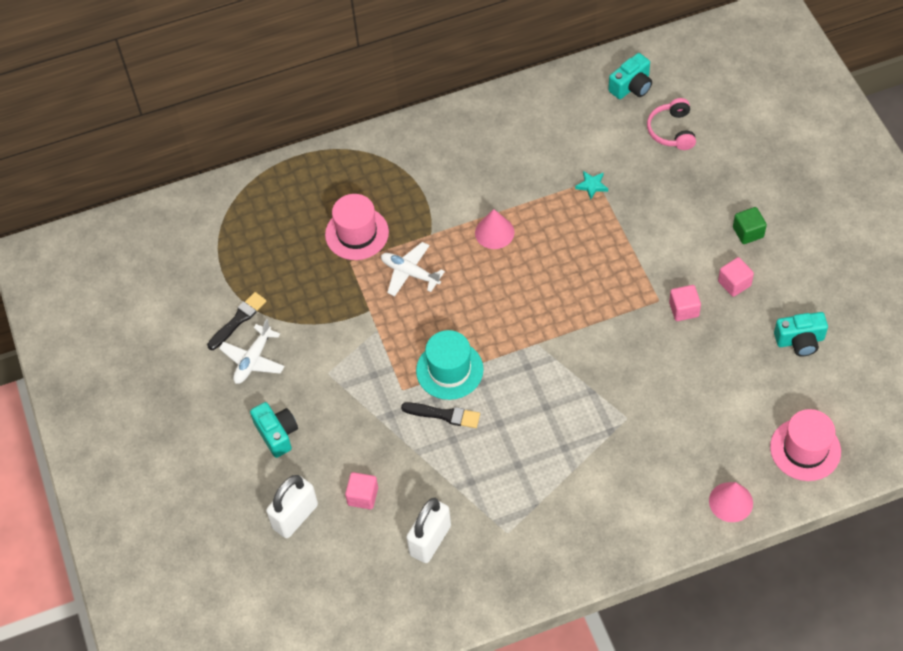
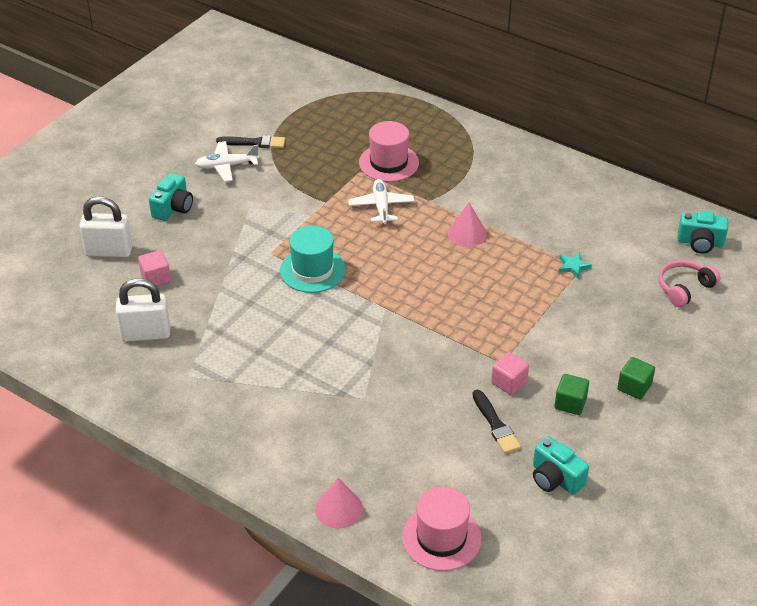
camera: 50 degrees right, 15 degrees down
black brush [401,402,480,428] -> black brush moved to [472,390,521,453]
pink cube [718,257,754,297] -> green cube [555,374,589,415]

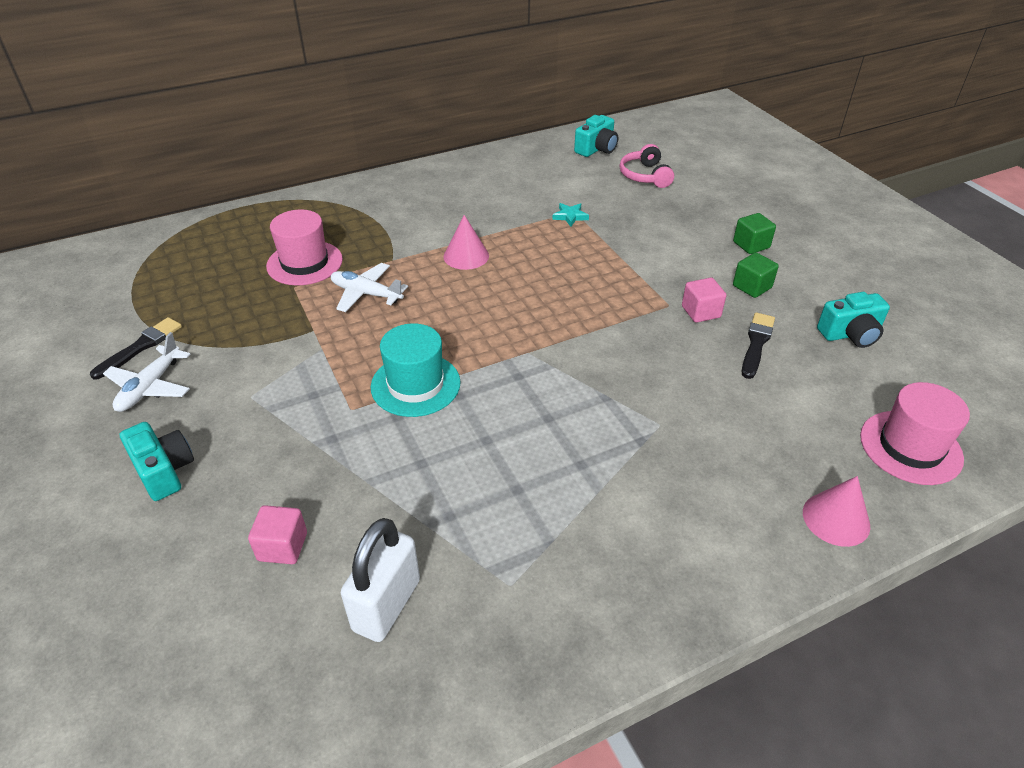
camera: 60 degrees left, 0 degrees up
white padlock [79,196,133,258] -> none
black brush [472,390,521,453] -> black brush turned 75 degrees counterclockwise [742,312,775,379]

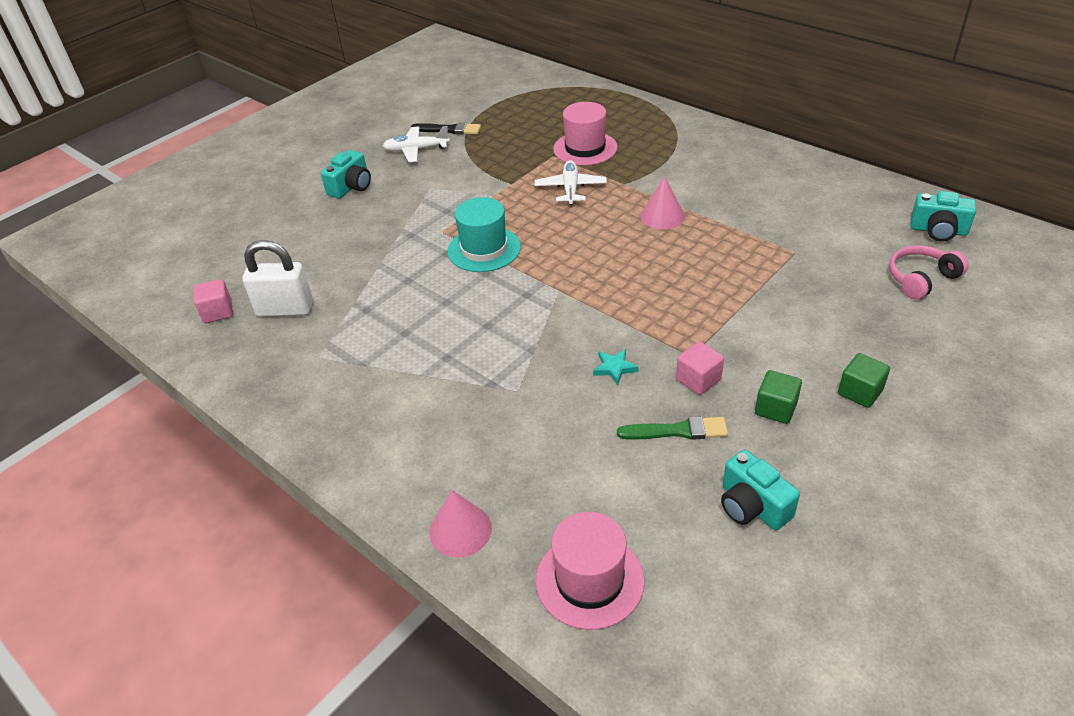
camera: 70 degrees right, 0 degrees up
pink cube [248,505,307,564] -> pink cube moved to [194,279,233,323]
turquoise star [552,203,589,227] -> turquoise star moved to [593,349,638,385]
black brush [742,312,775,379] -> green brush [617,416,728,440]

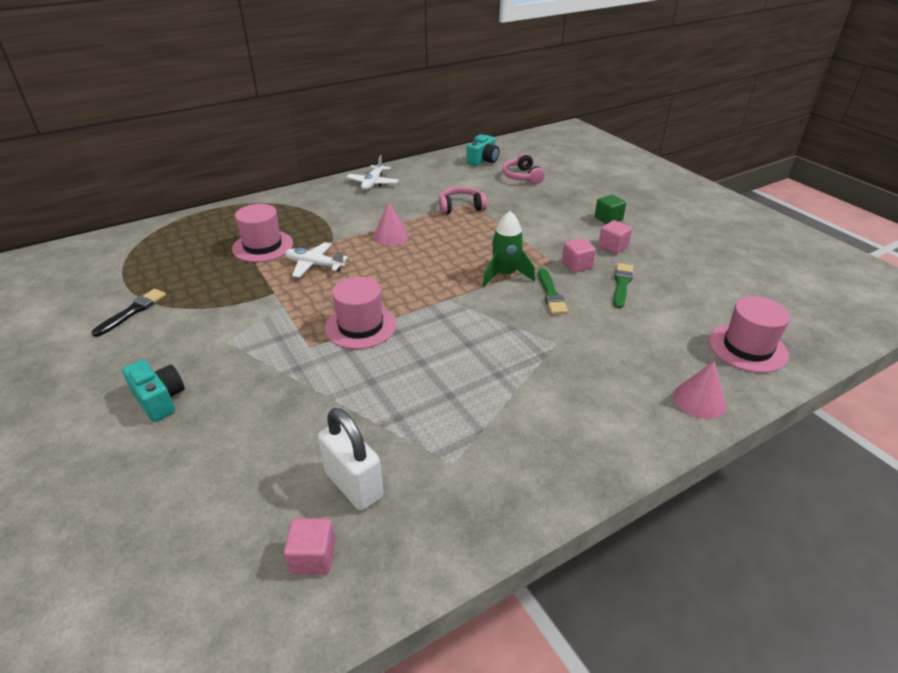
camera: 75 degrees left, 5 degrees down
white padlock [242,240,313,317] -> white padlock turned 60 degrees counterclockwise [318,408,383,511]
white plane [383,126,450,162] -> white plane moved to [346,155,399,190]
turquoise hat [447,197,521,272] -> pink hat [325,277,396,349]
turquoise star [593,349,638,385] -> green brush [538,268,568,315]
turquoise camera [721,450,800,530] -> none
green cube [755,370,802,424] -> pink cube [598,220,632,254]
none -> pink headphones [439,187,487,215]
none -> green rocket [483,211,535,287]

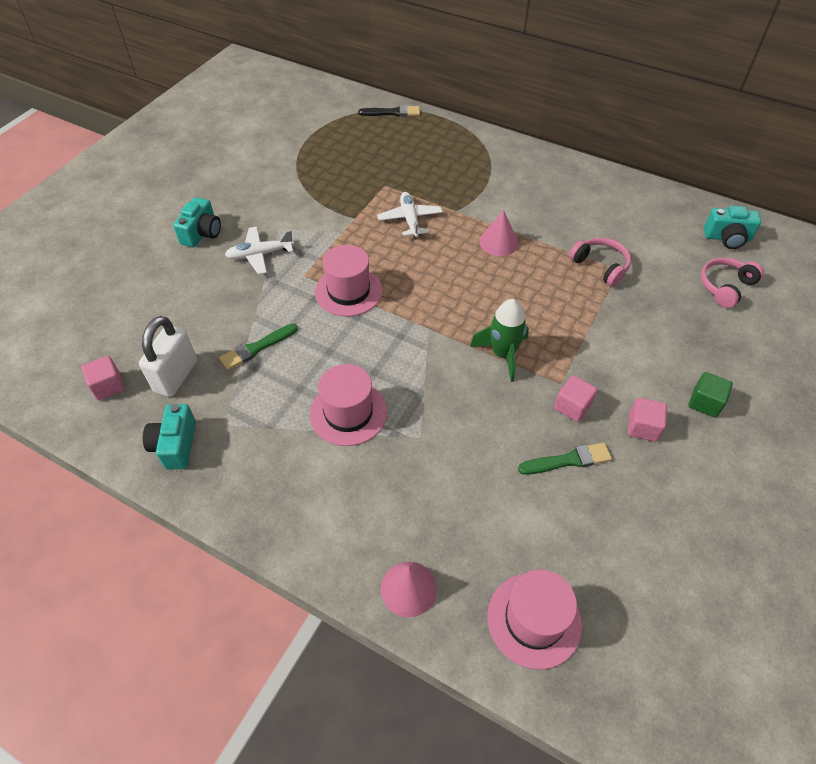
camera: 60 degrees right, 15 degrees up
black brush [92,289,166,337] -> black brush moved to [358,105,420,117]
pink hat [232,204,293,262] -> pink hat moved to [310,364,387,446]
white plane [346,155,399,190] -> white plane moved to [225,226,294,275]
green brush [538,268,568,315] -> green brush moved to [219,323,298,370]
none -> turquoise camera [143,404,196,470]

